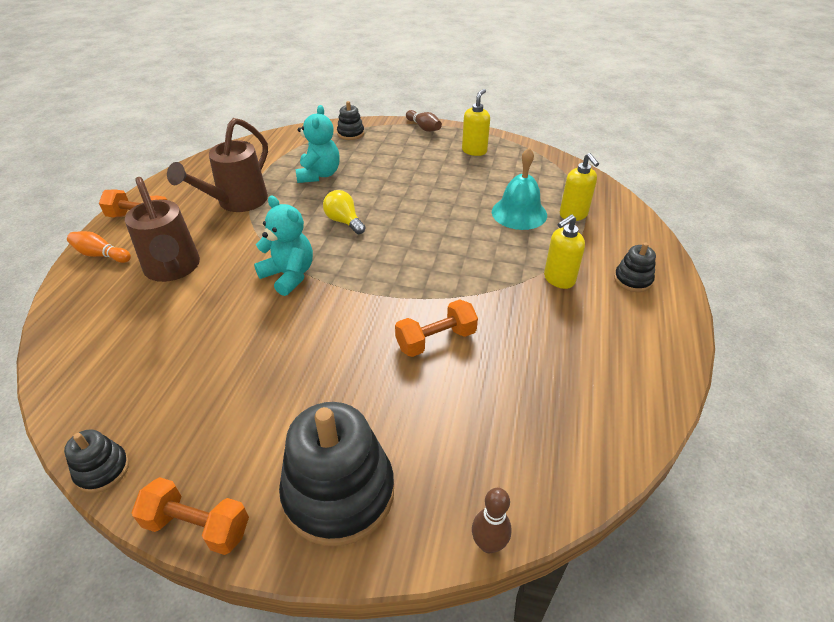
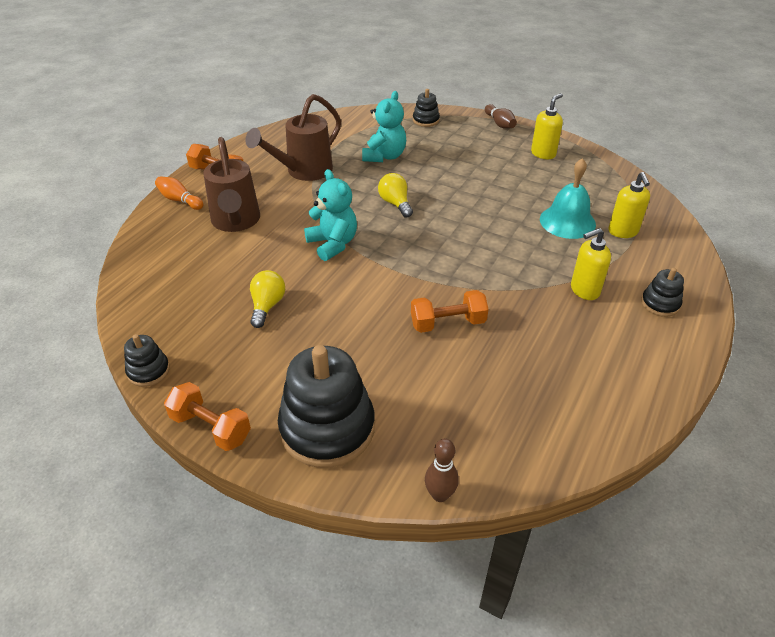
camera: 15 degrees right, 0 degrees up
none -> yellow light bulb [250,270,285,328]

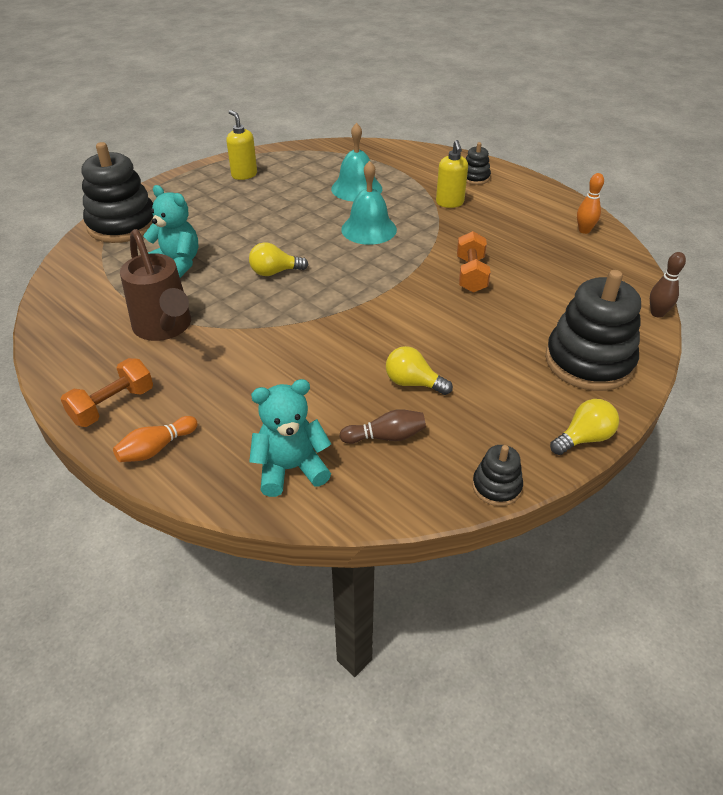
camera: 75 degrees left, 0 degrees up
orange dumbbell [164,382,251,451] -> yellow light bulb [550,399,619,455]
brown watering can [203,137,260,232] -> none
turquoise teddy bear [304,169,357,261] -> turquoise teddy bear moved to [249,379,331,497]
black stacking toy [413,89,440,127] -> black stacking toy [82,142,153,243], size x2.11
brown bowling pin [485,104,517,128] -> brown bowling pin moved to [340,409,426,444]
yellow soap dispenser [608,172,650,238] -> none
none -> turquoise bell [341,161,397,245]
none -> orange bowling pin [577,173,604,234]

